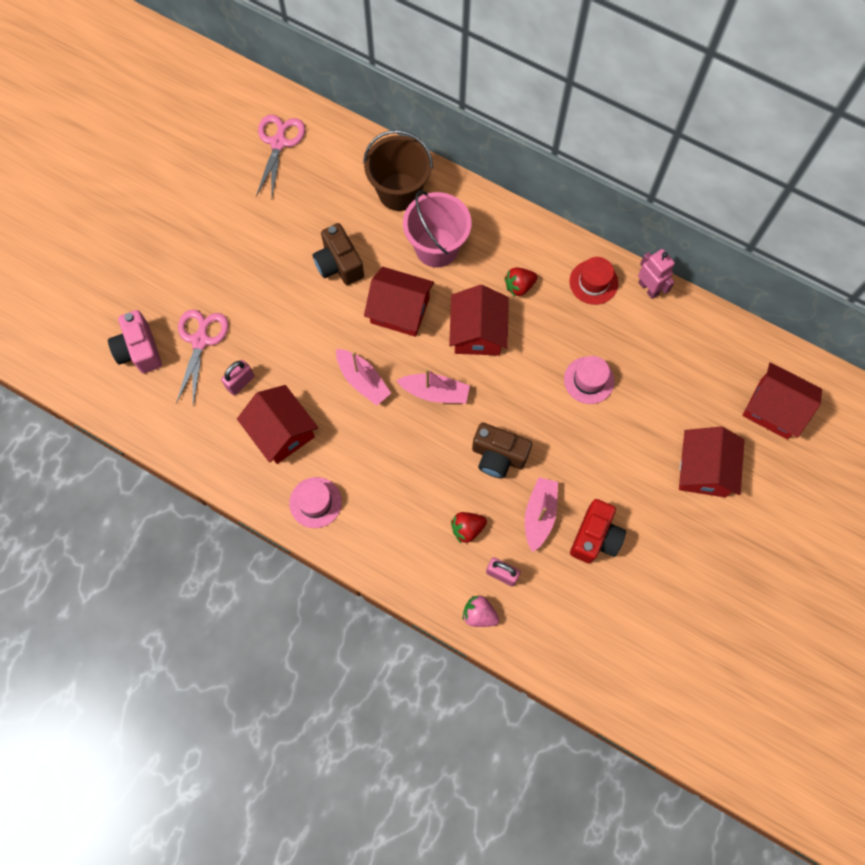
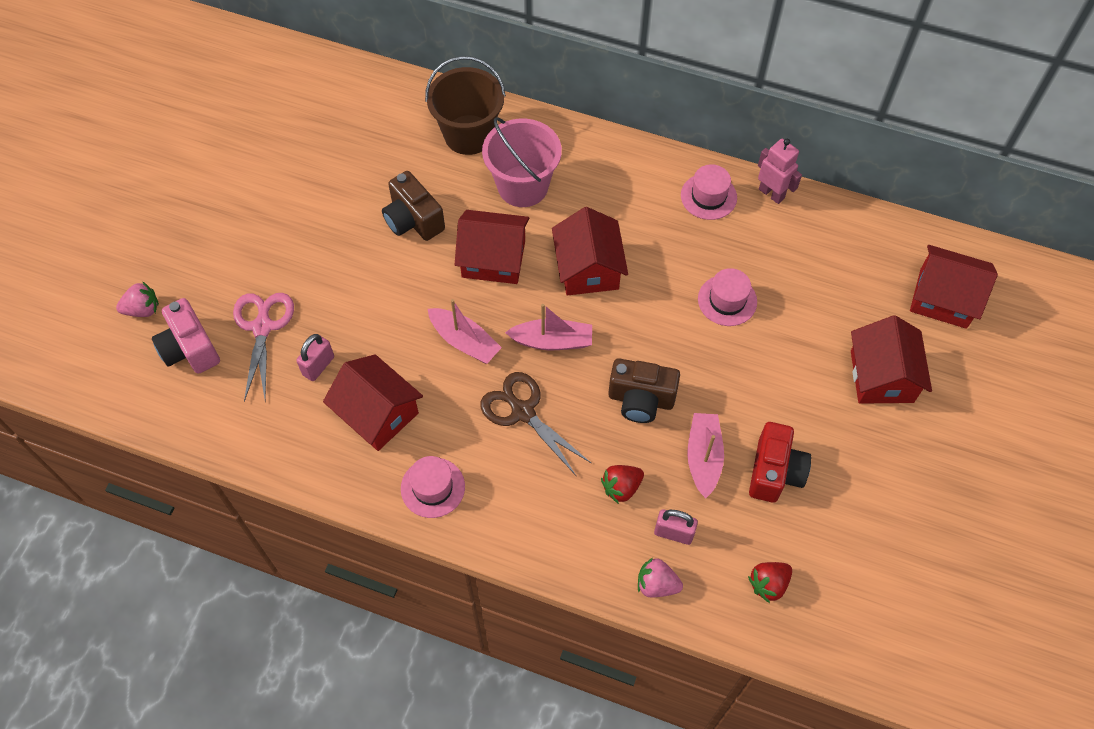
camera: 10 degrees left, 10 degrees down
pink scissors [256,114,305,200] -> none
red strawberry [504,267,538,297] -> red strawberry moved to [748,562,792,603]
red hat [569,257,618,305] -> pink hat [681,164,737,220]
none -> pink strawberry [116,281,159,317]
none -> brown scissors [480,372,592,476]

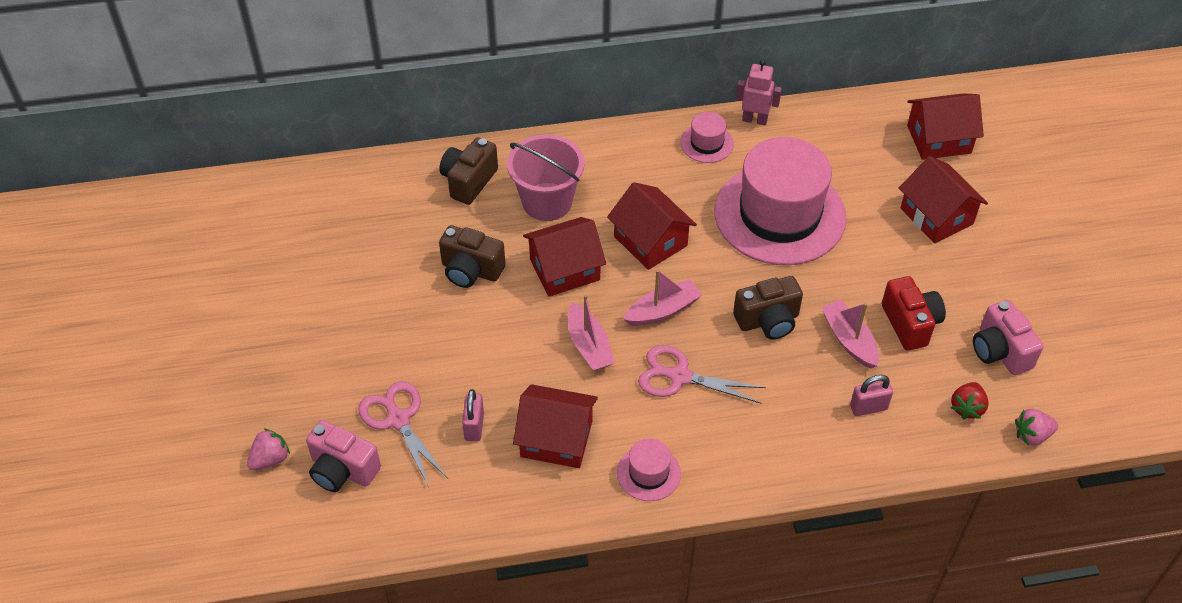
camera: 30 degrees left, 10 degrees down
brown bucket [425,56,506,155] -> brown camera [439,137,498,205]
pink boat [428,299,502,364] -> pink boat turned 60 degrees clockwise [568,295,615,371]
brown scissors [480,372,592,476] -> pink scissors [638,345,766,403]
red strawberry [601,465,644,504] -> none
pink strawberry [638,558,683,597] -> pink strawberry moved to [1015,409,1058,446]
pink hat [698,268,757,326] -> pink hat [714,137,846,265], size x2.36
none -> pink camera [973,300,1044,375]

